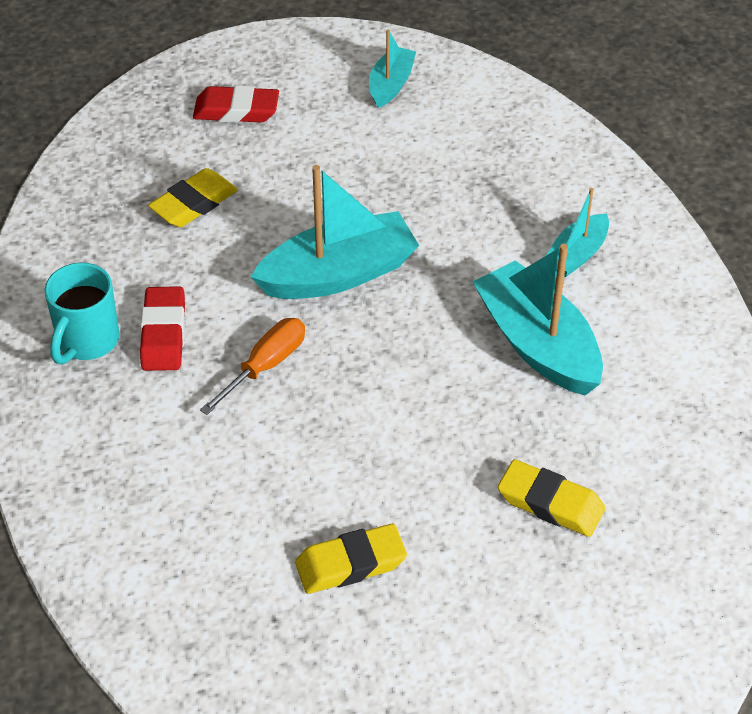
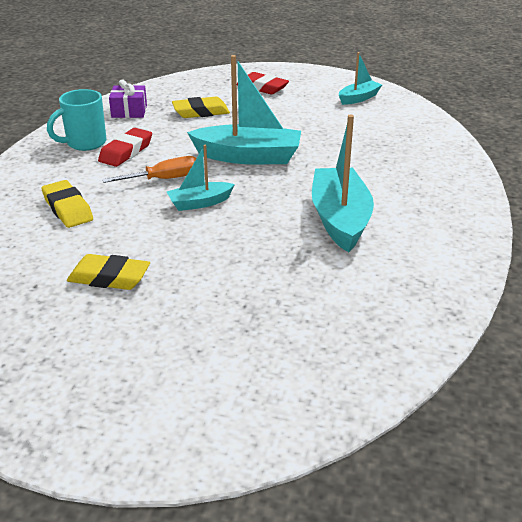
camera: 30 degrees right, 15 degrees down
yellow eraser [498,459,605,537] -> yellow eraser moved to [42,180,93,228]
turquoise boat [547,188,609,277] -> turquoise boat moved to [167,145,235,211]
none -> purple gift [109,79,147,118]

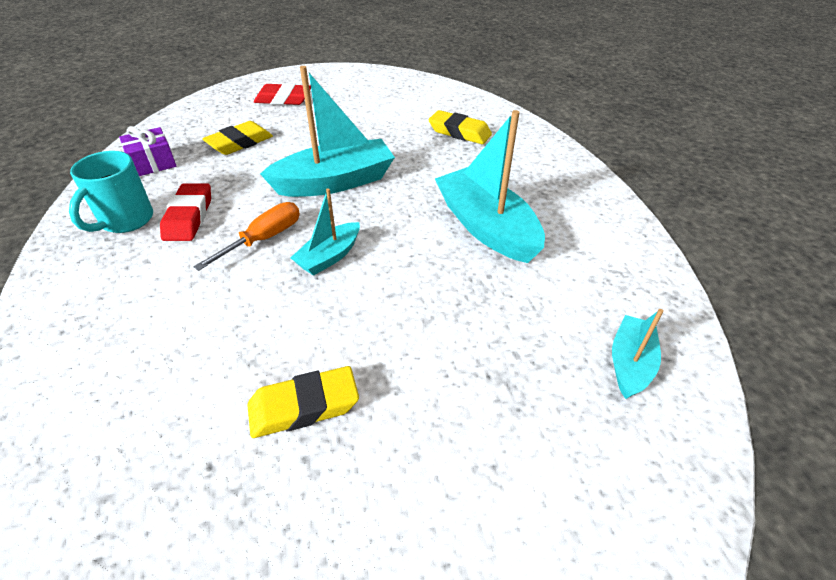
camera: 30 degrees left, 10 degrees up
yellow eraser [42,180,93,228] -> yellow eraser moved to [428,110,492,144]
turquoise boat [339,52,382,105] -> turquoise boat moved to [612,309,664,399]

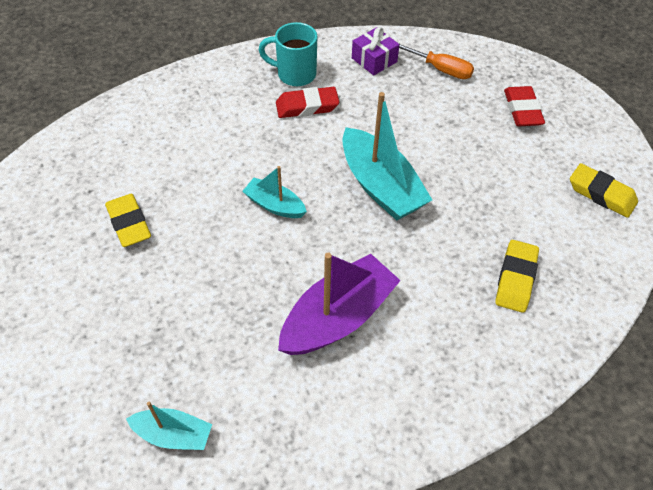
camera: 80 degrees right, 10 degrees up
orange screwdriver [193,202,300,271] -> orange screwdriver moved to [399,44,474,79]
yellow eraser [202,121,273,155] -> yellow eraser moved to [570,163,638,218]
turquoise boat [435,110,545,263] -> purple boat [278,252,401,355]

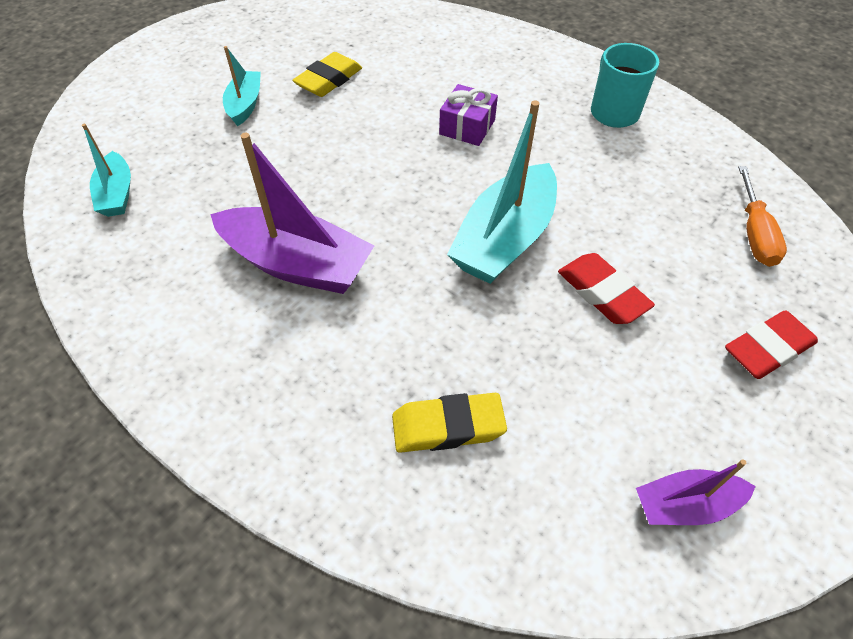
camera: 65 degrees right, 0 degrees up
turquoise boat [242,166,307,218] -> turquoise boat moved to [223,46,261,126]
red eraser [276,87,339,118] -> red eraser moved to [558,253,655,324]
purple gift [352,27,399,76] -> purple gift moved to [439,84,498,146]
yellow eraser [570,163,638,218] -> purple boat [636,459,756,525]

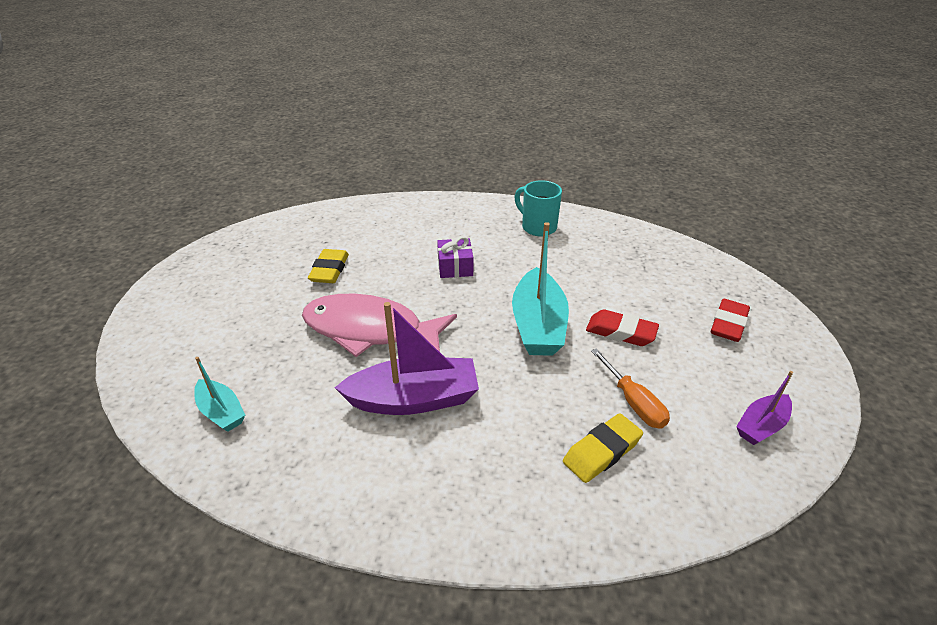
camera: 30 degrees left, 15 degrees down
turquoise boat [223,46,261,126] -> none
orange screwdriver [738,166,787,267] -> orange screwdriver moved to [591,348,670,428]
none -> pink fish [302,294,457,357]

